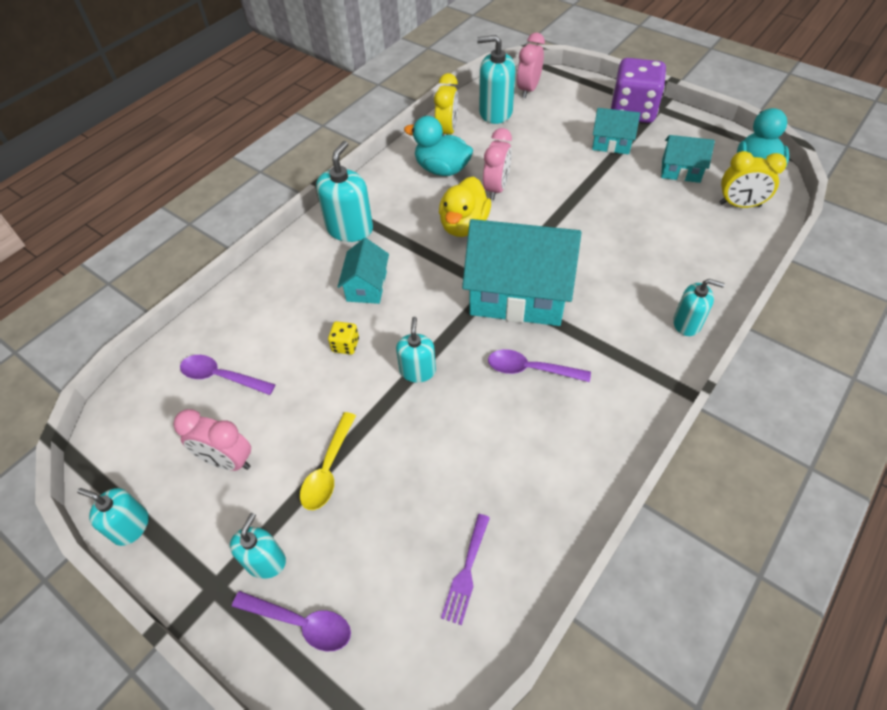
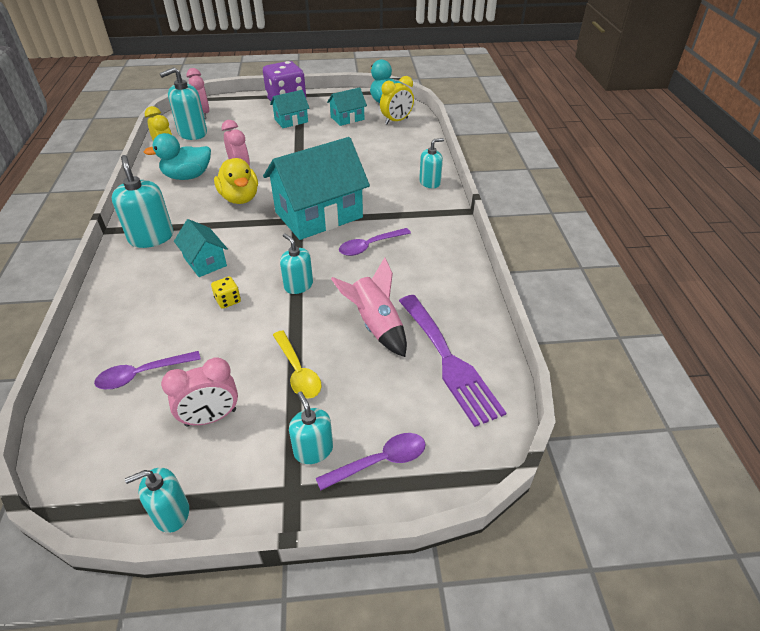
camera: 45 degrees left, 10 degrees down
purple fork [441,514,490,625] -> purple fork [399,295,506,427], size x2.00
none -> pink rocket [331,257,407,357]

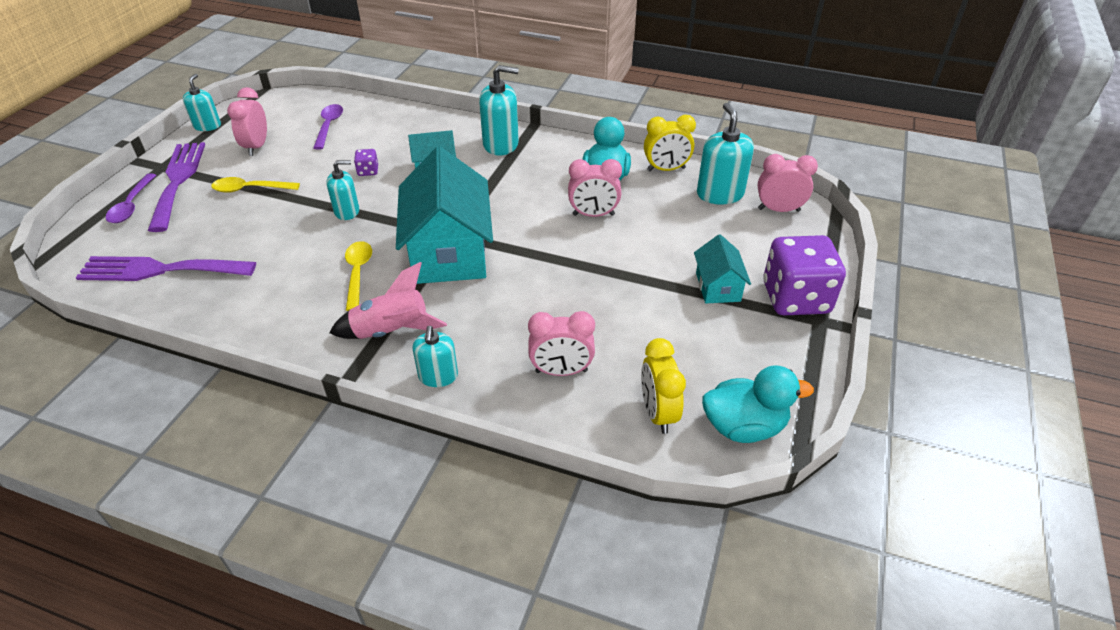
camera: 115 degrees right, 0 degrees up
yellow dice [211,276,241,309] -> purple dice [354,149,378,176]
yellow duck [214,158,258,204] -> none
turquoise soap dispenser [289,391,333,464] -> purple fork [148,142,205,232]
turquoise house [327,87,367,126] -> none
pink rocket [331,257,407,357] -> pink rocket moved to [330,262,447,339]
purple spoon [339,228,411,256] -> yellow spoon [345,241,372,311]
none -> pink clock [528,311,595,376]

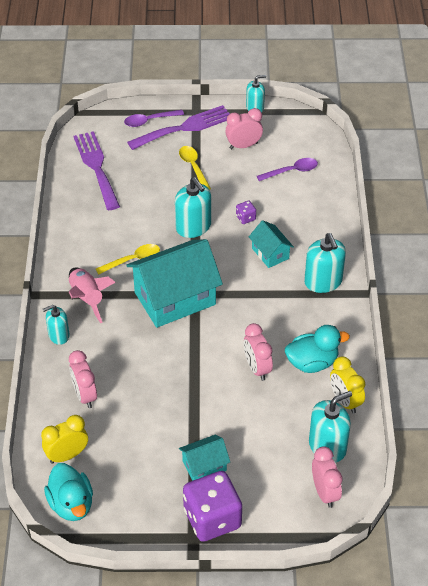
camera: 70 degrees right, 5 degrees up
turquoise soap dispenser [326,160,359,220] -> turquoise soap dispenser [175,177,211,238], size x1.58

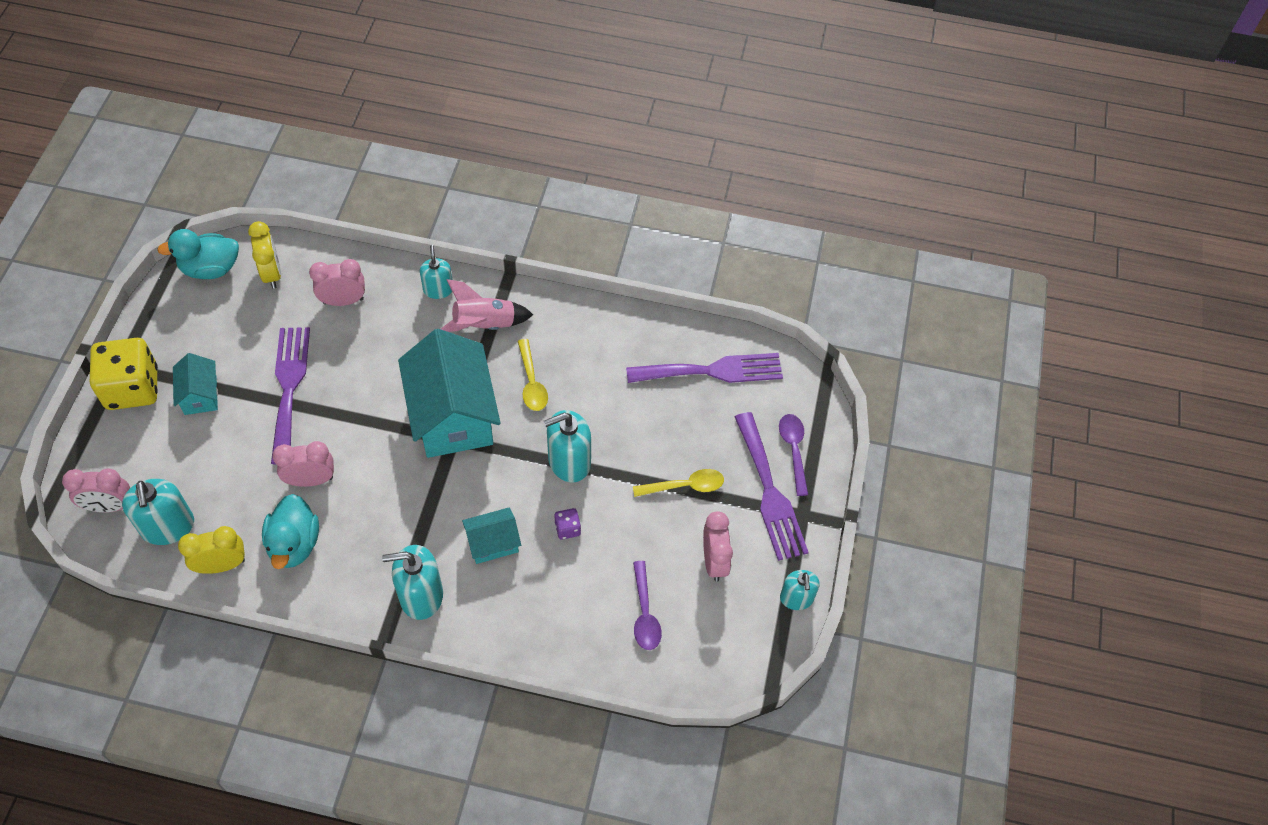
camera: 100 degrees right, 10 degrees up
purple dice [183,471,242,542] -> yellow dice [90,338,158,410]
none -> purple fork [271,327,310,465]

